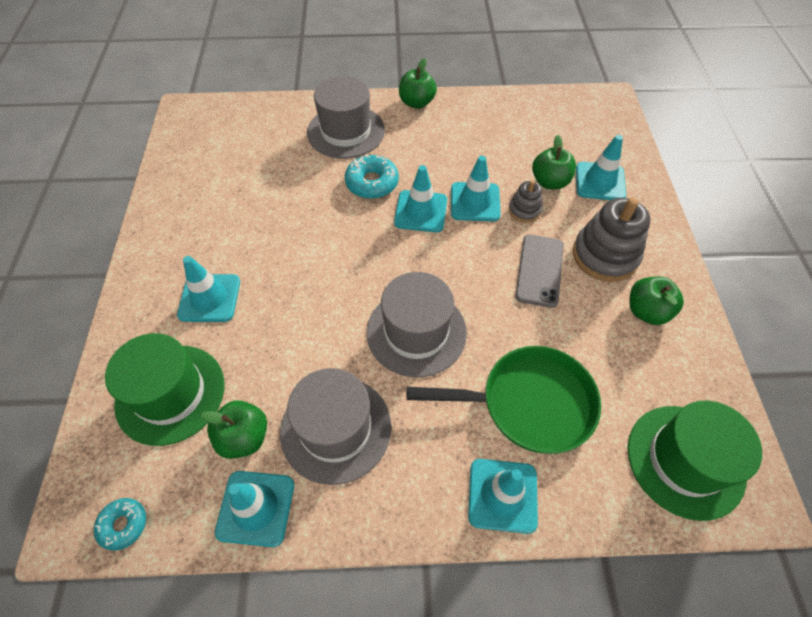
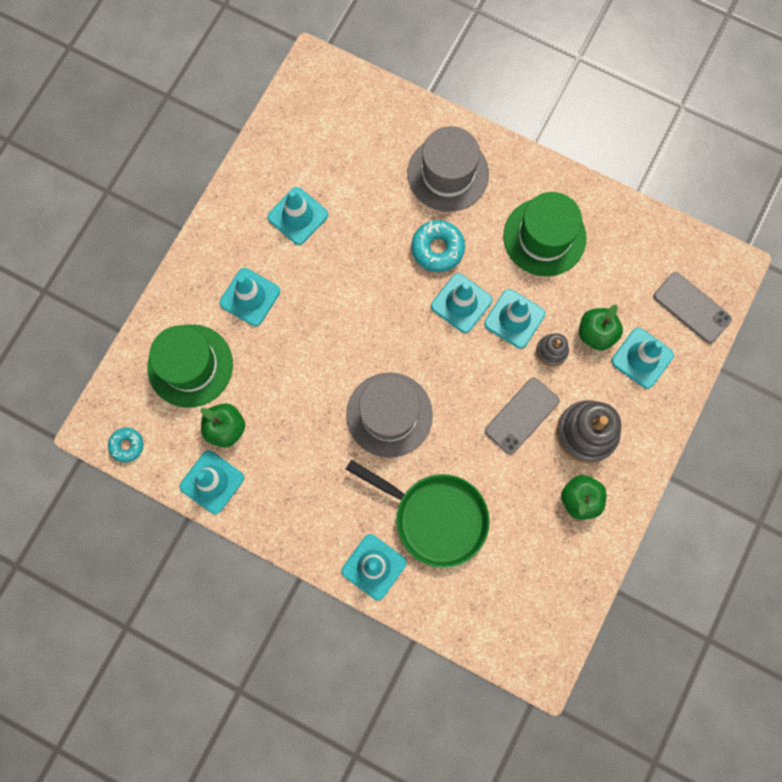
camera: 30 degrees right, 20 degrees up
grey hat [280,368,391,485] -> none
green apple [399,58,437,109] -> none
green hat [628,401,762,521] -> green hat moved to [503,192,587,277]
none -> turquoise traffic cone [267,187,328,245]
none -> grey phone [654,272,732,343]

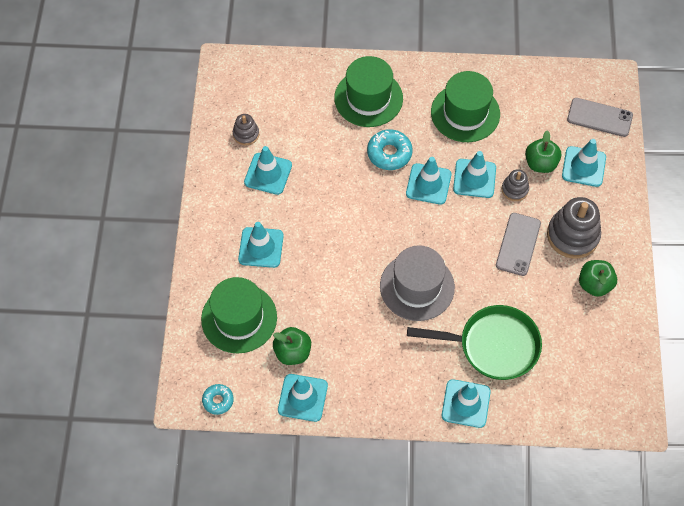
camera: 25 degrees left, 15 degrees down
grey hat [407,126,489,212] -> green hat [334,56,403,127]
none -> grey stacking toy [233,114,259,145]

